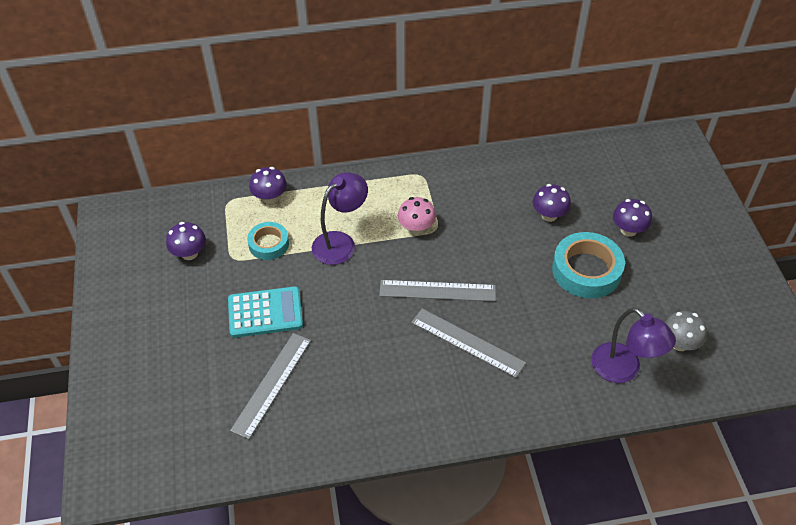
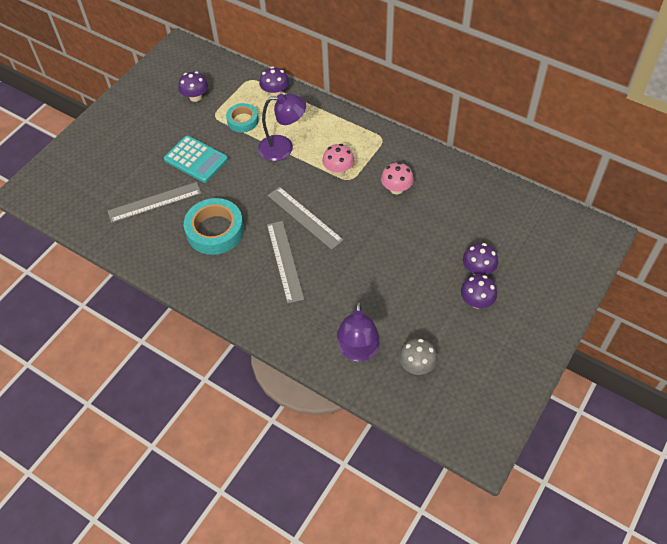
camera: 45 degrees right, 5 degrees up
purple mushroom [533,184,571,222] -> purple mushroom moved to [461,275,497,308]
turquoise tape [552,232,625,298] -> turquoise tape moved to [184,198,244,255]
none -> pink mushroom [381,162,414,194]

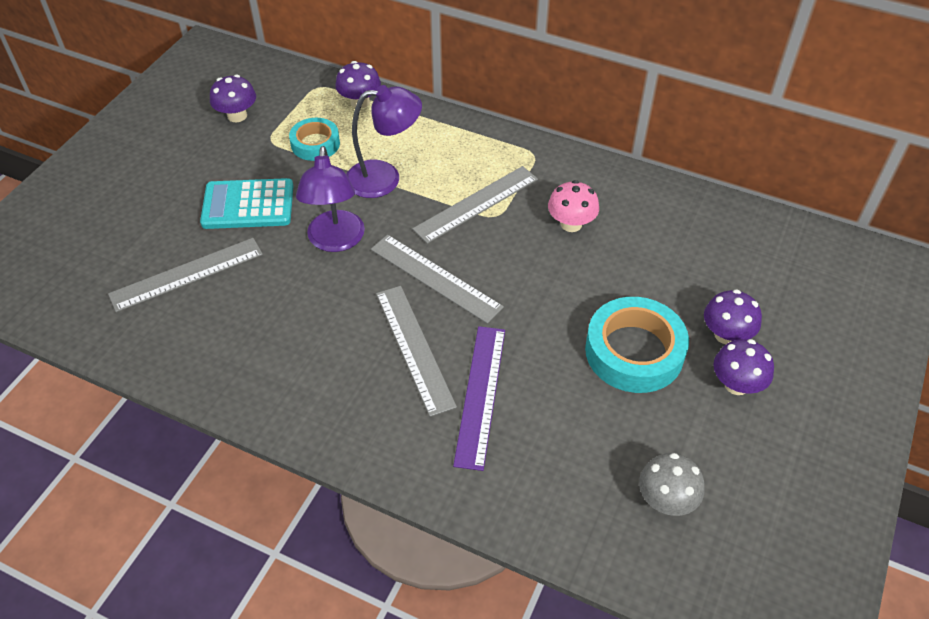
camera: 10 degrees left, 5 degrees down
turquoise calculator [164,135,228,183] -> turquoise calculator turned 150 degrees clockwise [200,178,293,229]
turquoise tape [184,198,244,255] -> turquoise tape moved to [585,297,689,393]
pink mushroom [322,144,354,176] -> grey ruler [412,166,538,244]
purple lamp [337,301,380,361] -> purple lamp moved to [296,146,365,252]
none -> purple ruler [453,326,505,471]

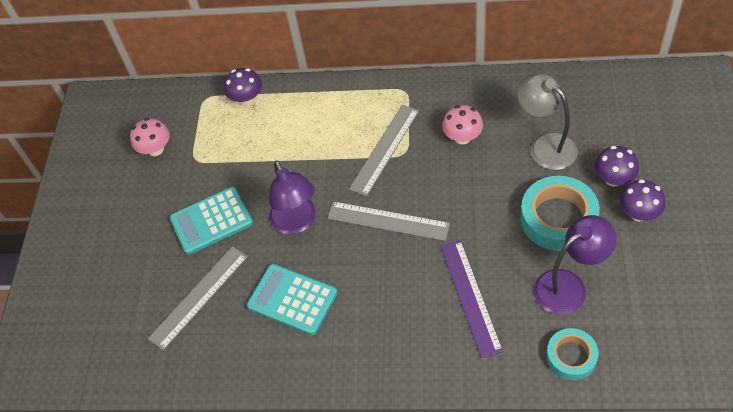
camera: 15 degrees left, 5 degrees up
purple mushroom [210,75,256,122] -> pink mushroom [130,118,170,156]
turquoise tape [289,118,340,161] -> turquoise tape moved to [546,328,599,380]
purple lamp [346,85,422,198] -> purple lamp moved to [534,215,617,315]
grey ruler [376,286,457,417] -> none
grey mushroom [639,453,704,516] -> none
none -> turquoise calculator [247,264,337,335]
none -> grey lamp [517,74,578,170]

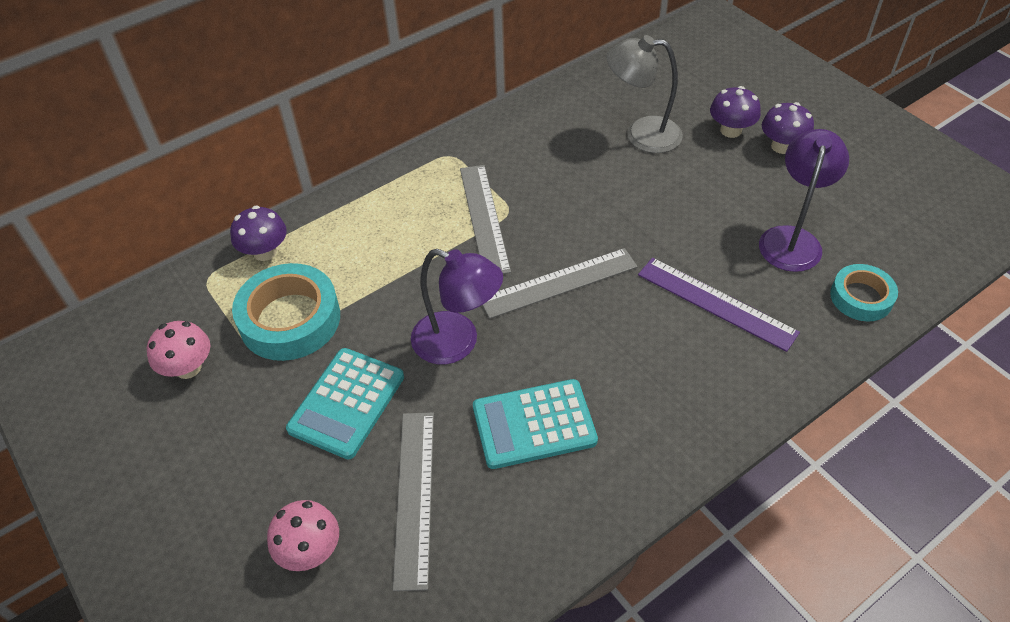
camera: 45 degrees left, 5 degrees down
pink mushroom [442,105,483,144] -> pink mushroom moved to [267,500,339,571]
turquoise tape [520,176,600,251] -> turquoise tape moved to [232,263,340,361]

